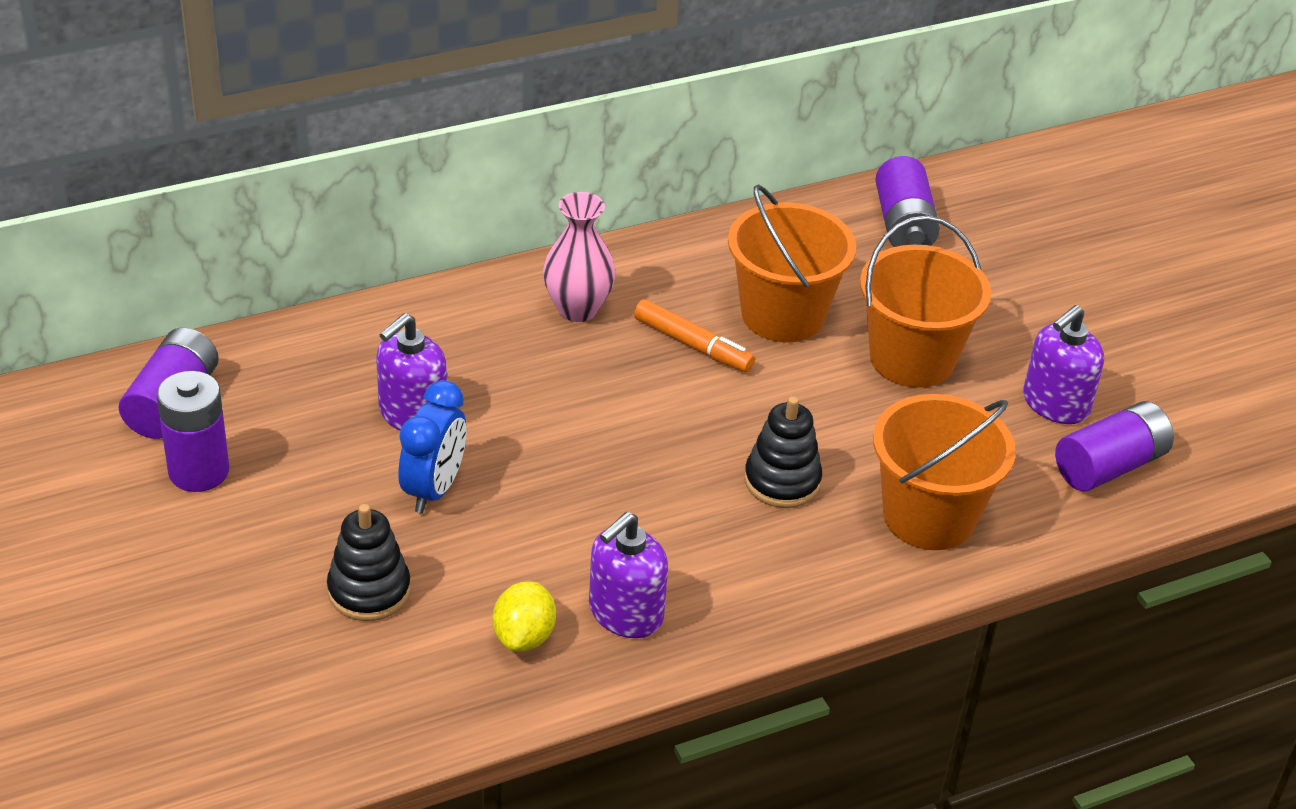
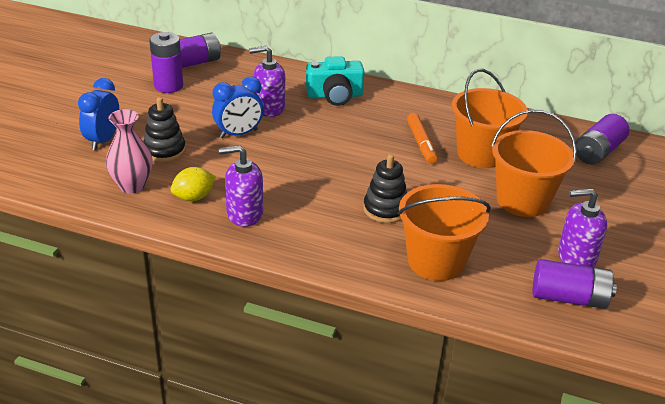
camera: 45 degrees right, 5 degrees down
pink vase [543,192,616,322] -> pink vase moved to [106,109,153,193]
none -> blue clock [78,78,119,150]
none -> turquoise camera [306,56,365,106]

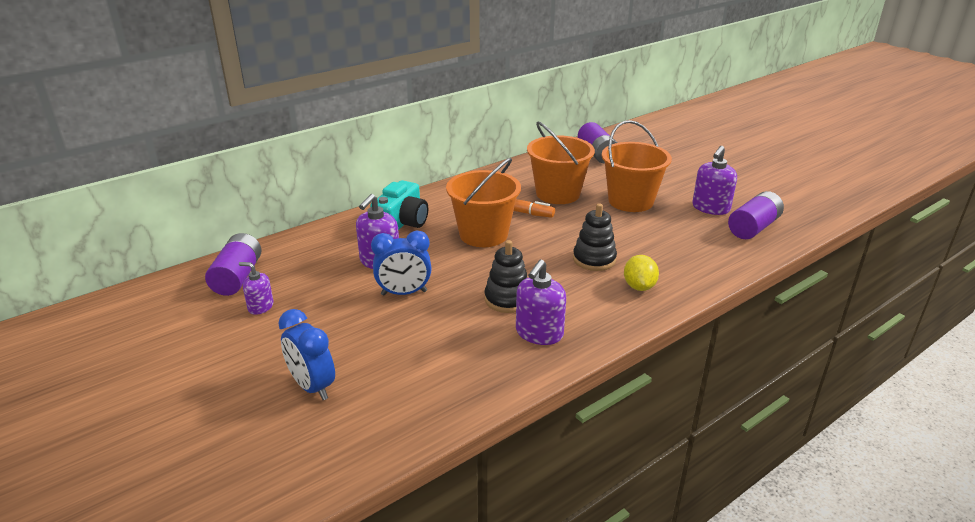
camera: 55 degrees left, 5 degrees down
pink vase [106,109,153,193] -> none
black stacking toy [143,97,186,162] -> black stacking toy moved to [484,240,528,313]
purple battery [149,32,183,93] -> purple soap dispenser [239,262,274,315]
yellow lemon [170,167,216,201] -> yellow lemon moved to [624,255,659,291]
blue clock [212,77,264,138] -> blue clock turned 75 degrees clockwise [371,231,432,296]
orange bucket [398,184,491,281] -> orange bucket moved to [446,158,521,247]

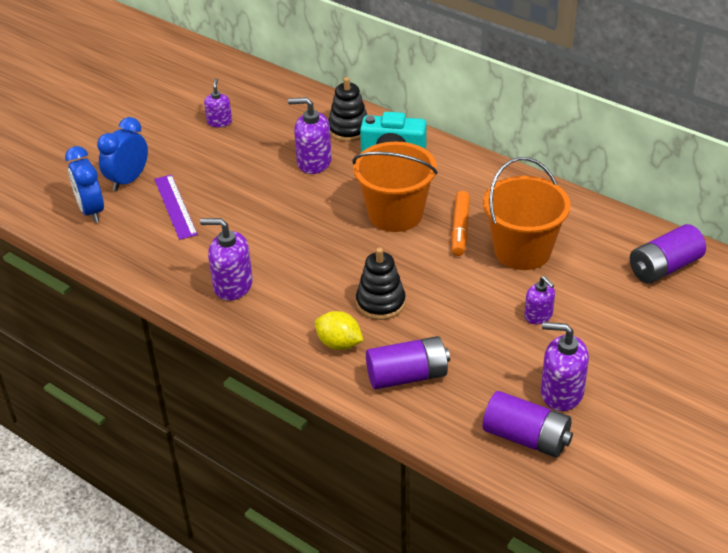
camera: 75 degrees right, 10 degrees up
purple battery [205,233,262,296] -> purple battery moved to [366,336,450,389]
blue clock [371,231,432,296] -> blue clock moved to [65,146,104,223]
black stacking toy [484,240,528,313] -> black stacking toy moved to [328,77,367,142]
orange bucket [602,120,672,212] -> purple soap dispenser [524,276,555,324]
yellow lemon [624,255,659,291] -> yellow lemon turned 45 degrees clockwise [315,311,363,350]
none -> purple ruler [154,175,198,240]

